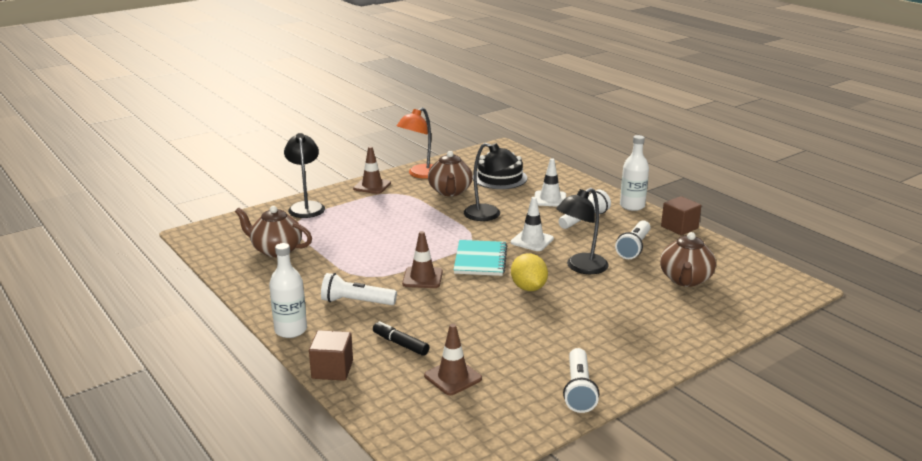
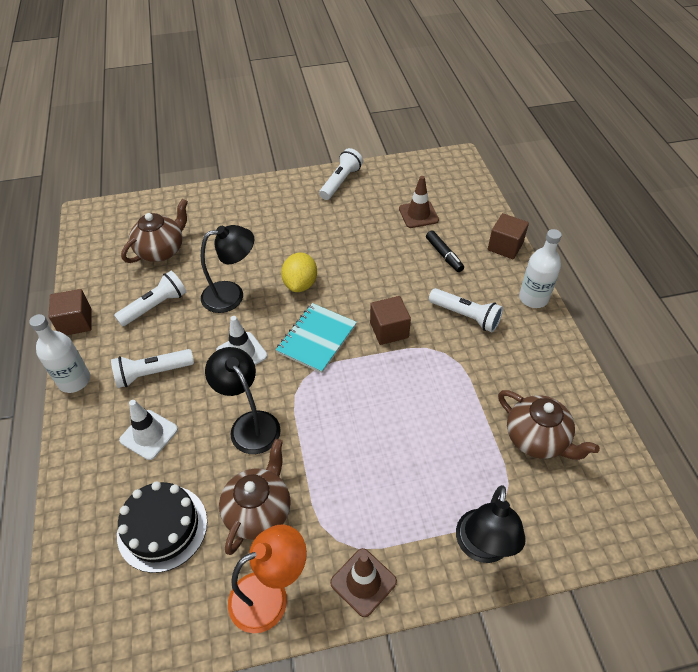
camera: 155 degrees left, 25 degrees up
brown traffic cone [402,231,443,288] -> brown cube [370,296,411,345]

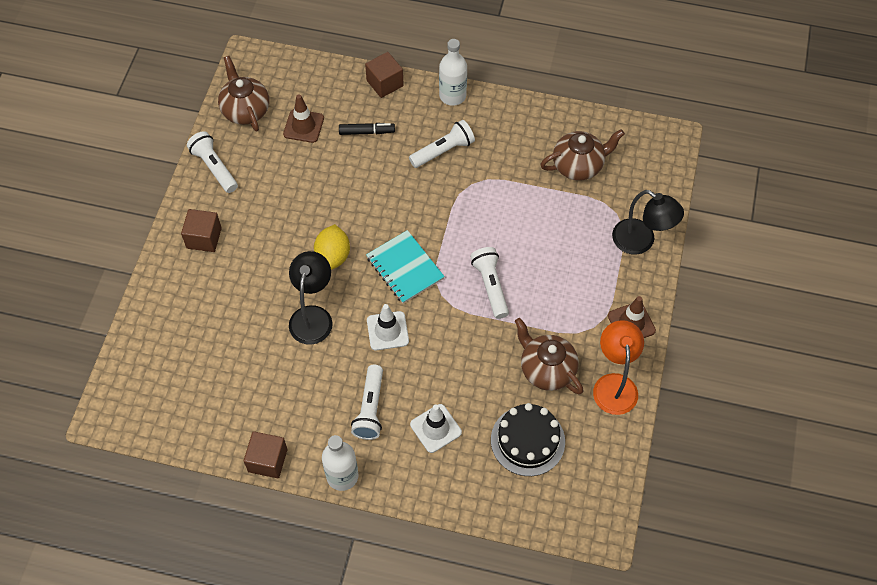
camera: 65 degrees left, 10 degrees up
white flashlight [114,271,186,327] -> white flashlight moved to [470,247,509,319]
brown teapot [121,199,188,263] -> brown teapot moved to [218,56,269,132]
black lamp [205,347,281,454] -> none
yellow lemon [281,253,317,292] -> yellow lemon turned 60 degrees clockwise [314,224,350,270]
brown cube [370,296,411,345] -> brown cube moved to [181,209,222,252]

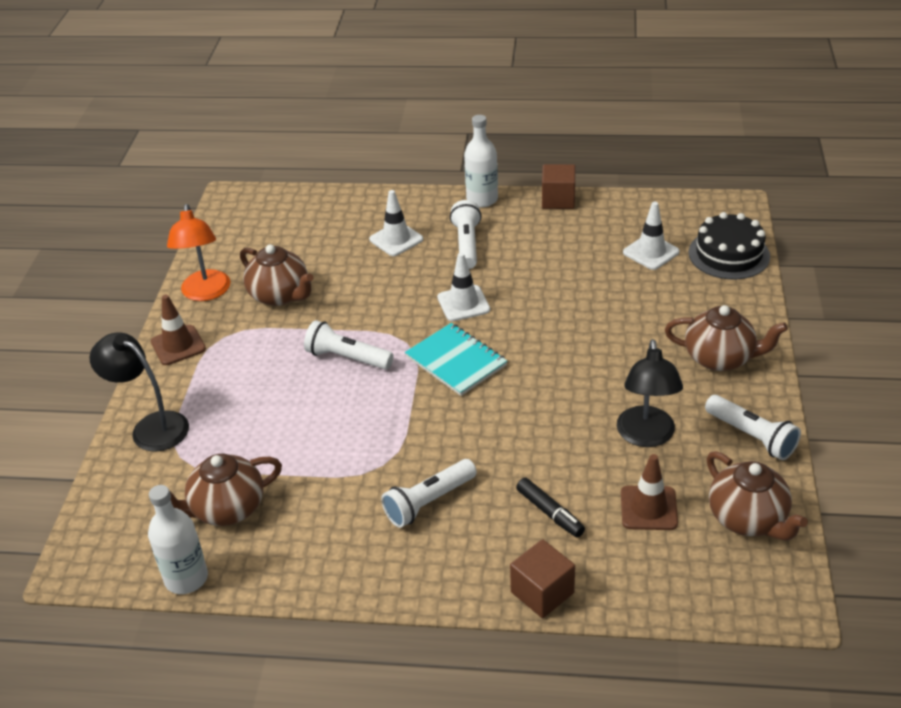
camera: 175 degrees right, 20 degrees down
brown cube [181,209,222,252] -> brown teapot [665,305,788,371]
black lamp [289,251,333,345] -> black lamp moved to [617,339,683,447]
yellow lemon [314,224,350,270] -> none
black marker [339,123,395,135] -> black marker turned 120 degrees counterclockwise [516,478,585,538]
white bottle [439,39,467,106] -> white bottle moved to [148,485,208,594]
white flashlight [470,247,509,319] -> white flashlight turned 135 degrees clockwise [304,320,394,370]
black cake [491,403,565,476] -> black cake moved to [689,212,770,279]
none -> white traffic cone [623,202,680,270]

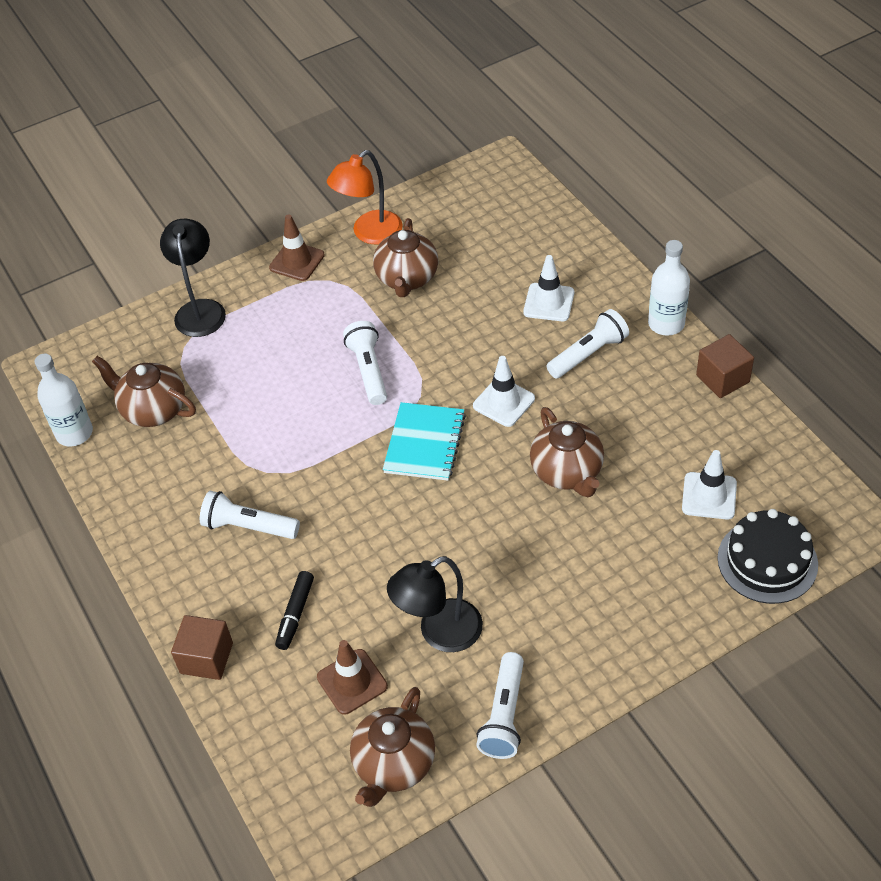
camera: 55 degrees right, 10 degrees up
brown teapot [665,305,788,371] -> brown teapot moved to [530,407,604,497]

